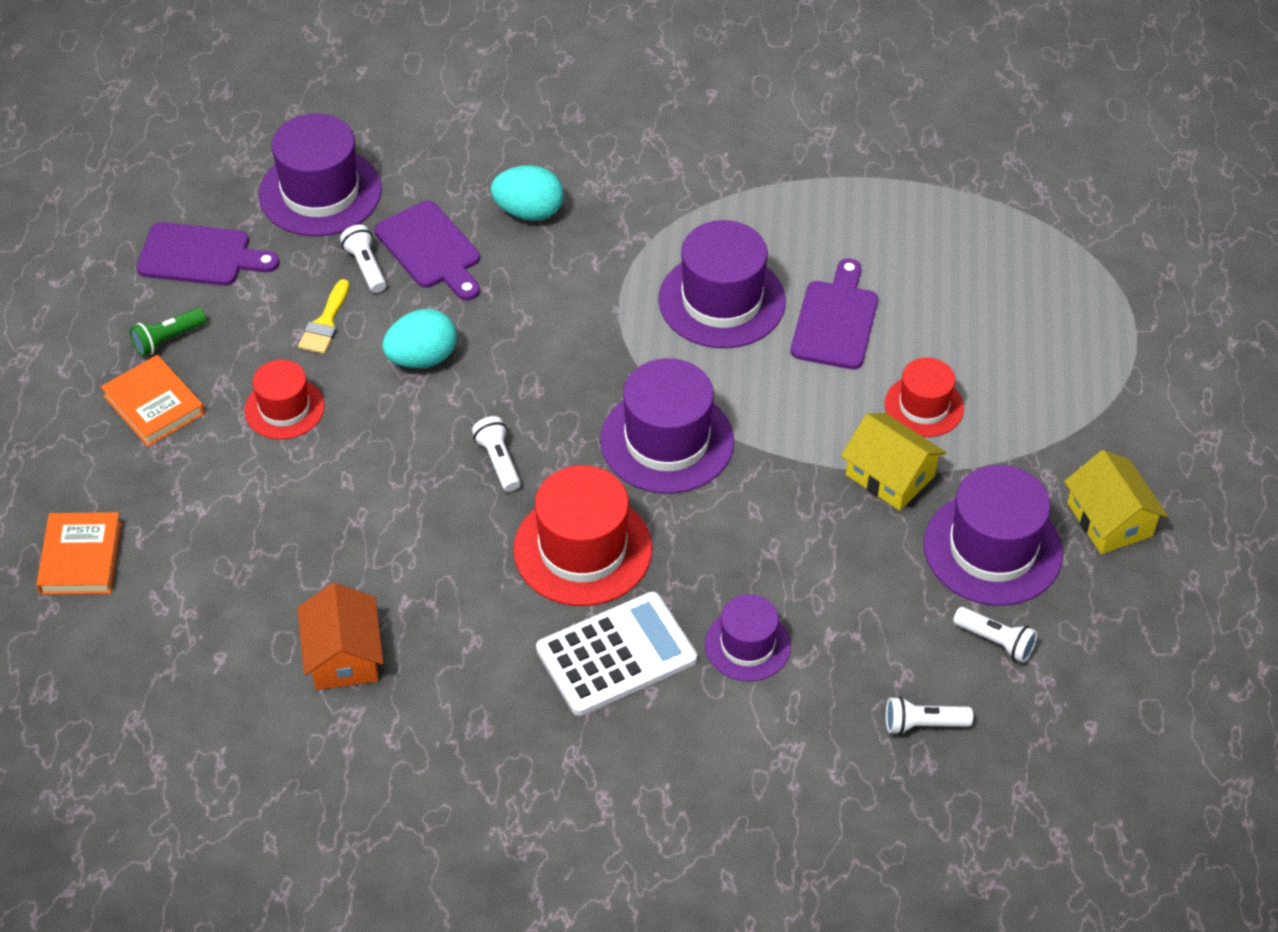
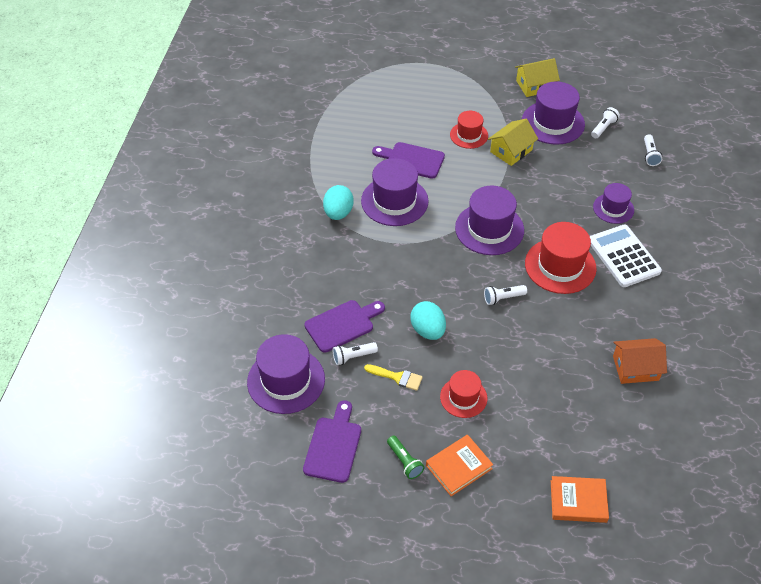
camera: 85 degrees left, 0 degrees up
turquoise egg [491,165,563,221] -> turquoise egg moved to [323,185,354,220]

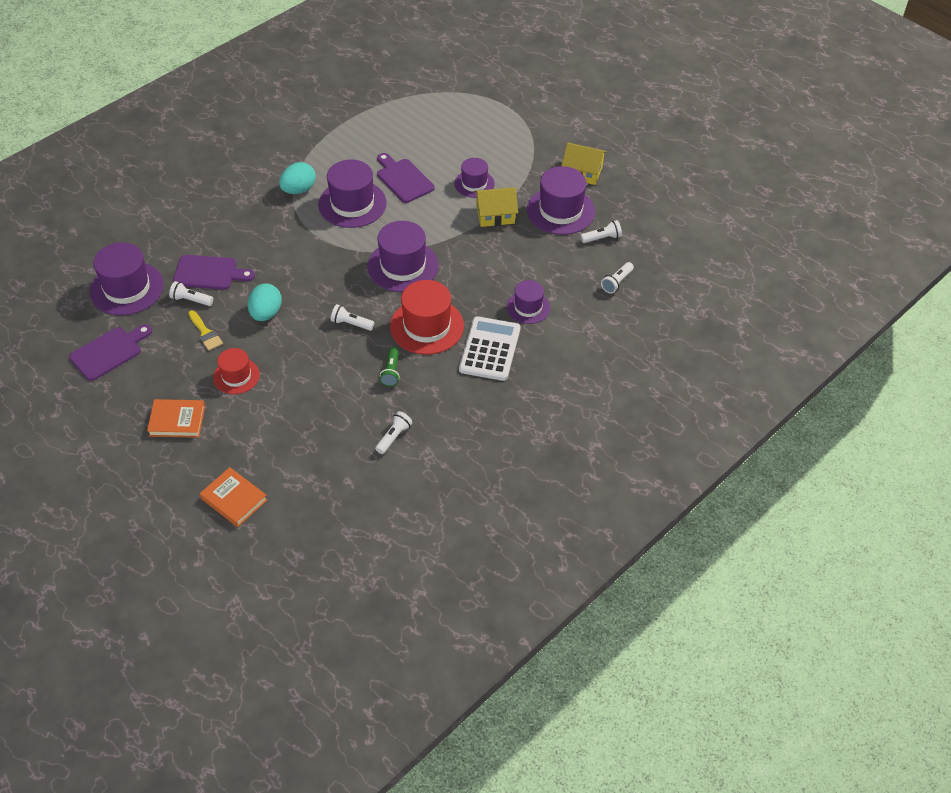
camera: 35 degrees right, 0 degrees up
green flashlight [387,436,425,479] -> green flashlight moved to [380,347,400,387]
red hat [450,111,488,149] -> purple hat [454,158,495,198]
orange house [613,338,667,384] -> white flashlight [375,411,413,454]

